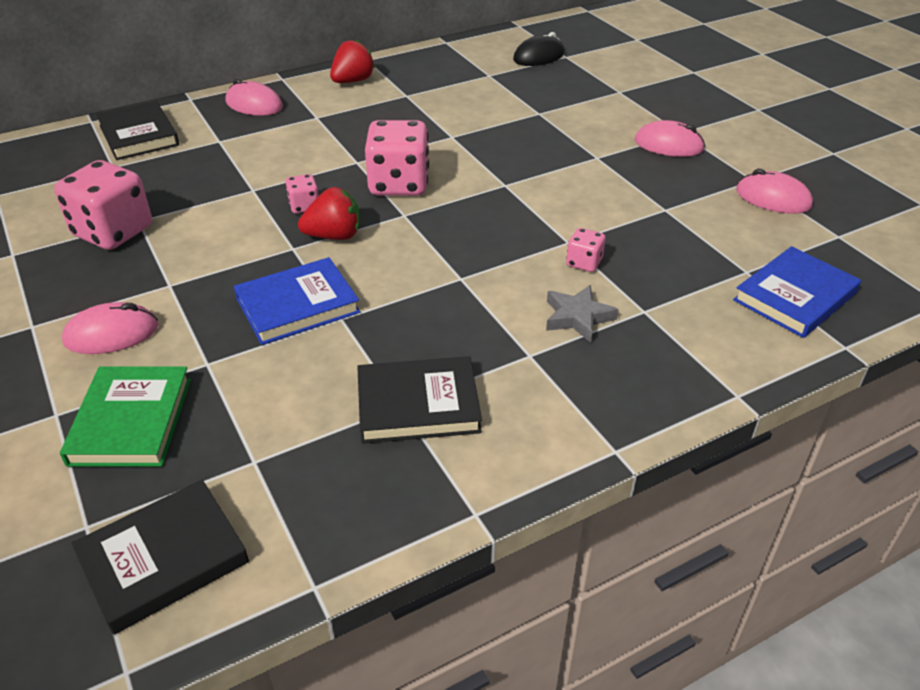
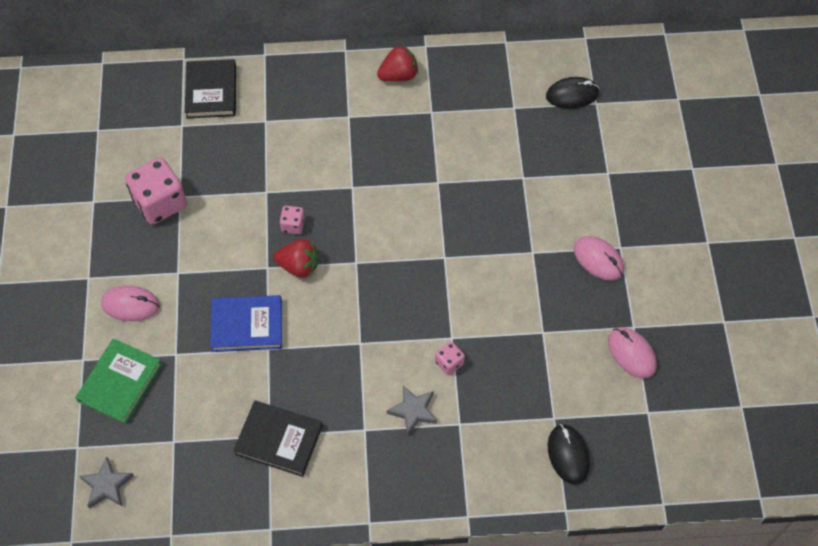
camera: 25 degrees right, 20 degrees up
black book [71,480,249,635] -> grey star [79,456,134,509]
pink mouse [226,79,283,116] -> none
pink dice [365,120,429,196] -> none
blue book [733,246,861,338] -> black mouse [548,424,590,484]

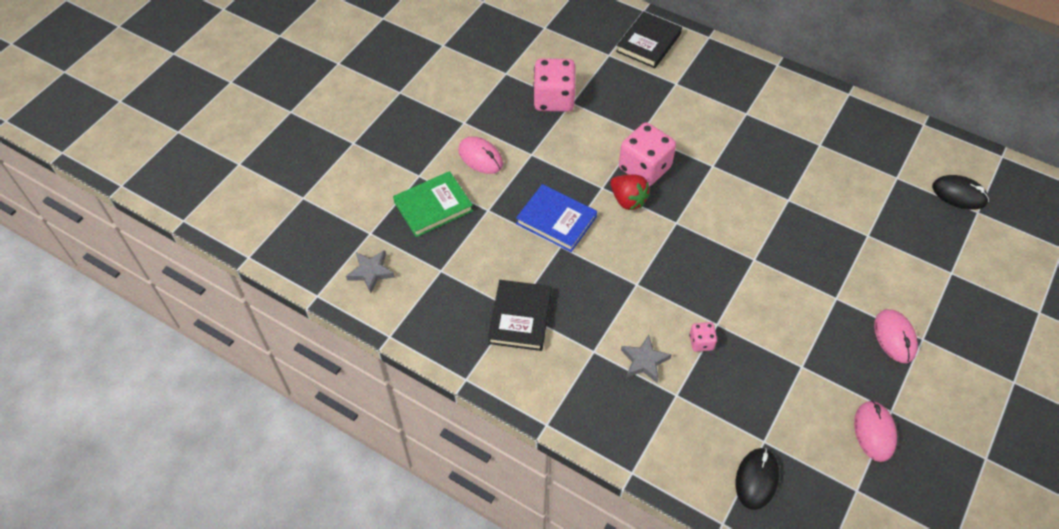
camera: 35 degrees right, 5 degrees down
black book [233,400,323,477] -> black book turned 45 degrees clockwise [488,280,552,351]
pink dice [280,206,305,234] -> pink dice [619,123,676,186], size x2.09
red strawberry [377,45,418,82] -> none

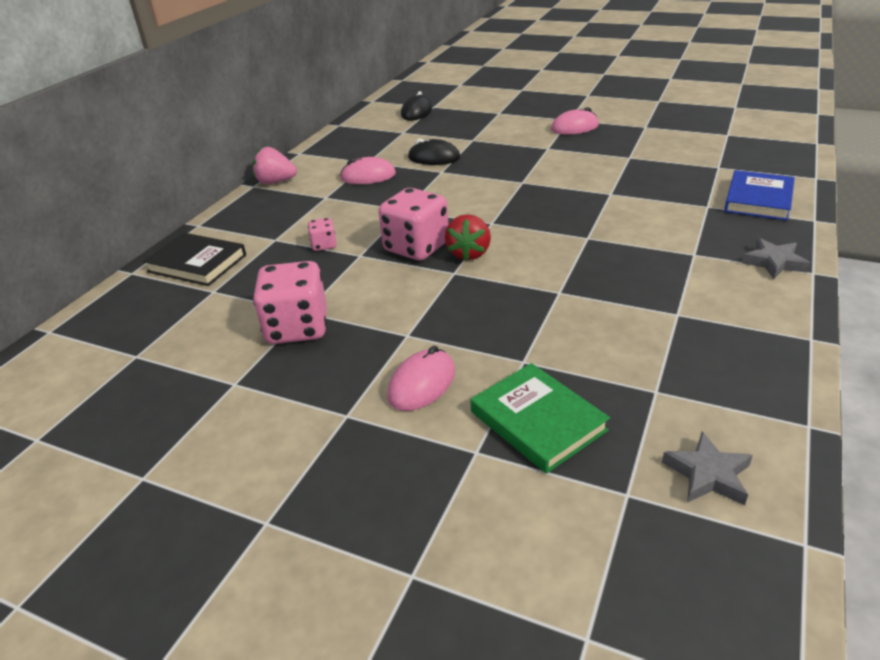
camera: 95 degrees left, 20 degrees down
black book [488,280,552,351] -> none
blue book [516,184,597,252] -> blue book moved to [724,170,795,221]
red strawberry [610,174,650,210] -> red strawberry turned 150 degrees clockwise [445,214,491,261]
grey star [621,335,672,383] -> grey star moved to [742,238,810,279]
pink dice [689,322,717,352] -> pink dice moved to [308,218,337,251]
black mouse [736,448,779,510] -> black mouse moved to [408,139,460,165]
pink mouse [854,400,897,462] -> pink mouse moved to [340,157,396,184]
none -> pink strawberry [253,147,297,184]

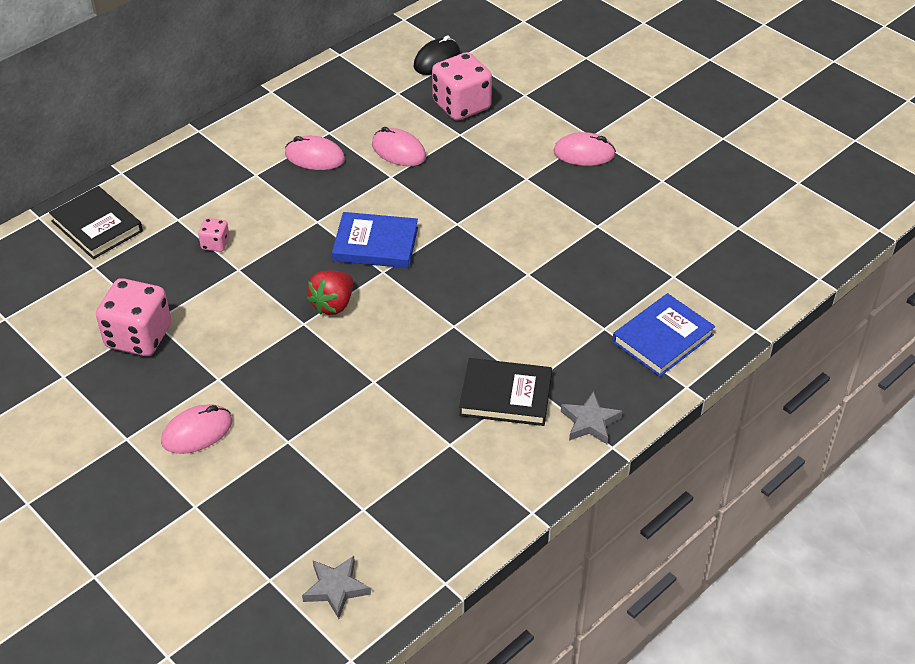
camera: 20 degrees right, 10 degrees up
pink strawberry [253,147,297,184] -> none
pink dice [378,188,448,260] -> pink dice moved to [432,52,492,121]
black mouse [408,139,460,165] -> pink mouse [372,127,426,166]
green book [470,363,610,474] -> none
none -> blue book [332,212,418,268]
none -> black book [459,358,552,426]

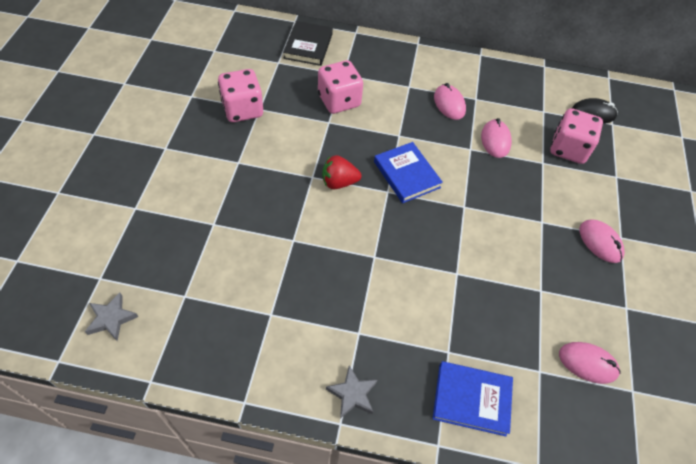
camera: 50 degrees right, 10 degrees up
pink mouse [161,404,232,454] -> pink mouse moved to [559,342,621,384]
pink dice [198,218,229,252] -> pink dice [318,60,363,114], size x2.09
black book [459,358,552,426] -> none

